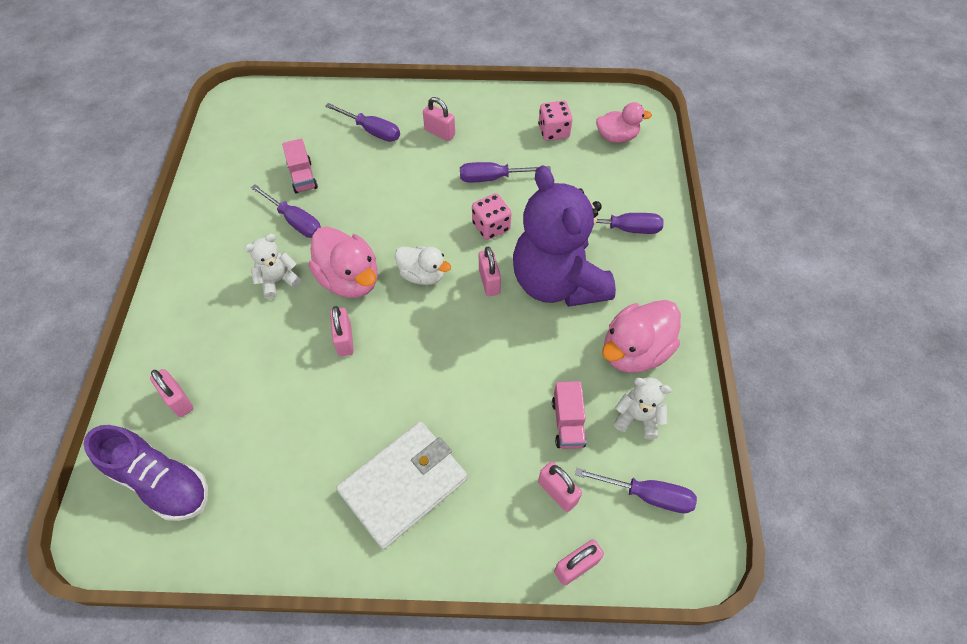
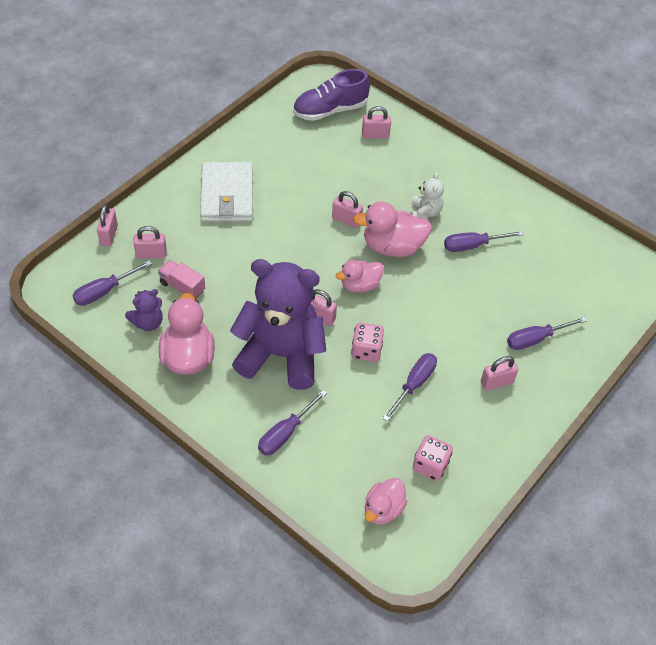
camera: 125 degrees right, 5 degrees down
pink truck [282,139,318,194] -> none
white duck [395,246,451,285] -> pink duck [336,260,384,293]
white teddy bear [614,377,671,439] -> purple teddy bear [125,289,163,331]

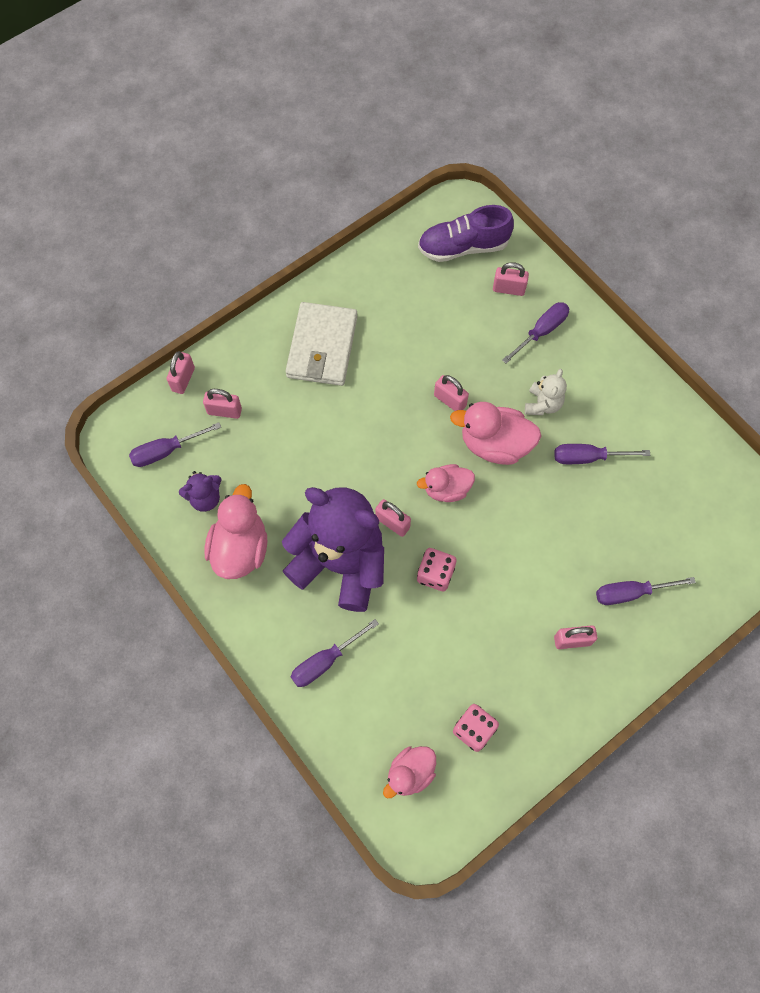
camera: 15 degrees right, 15 degrees up
pink truck [158,260,205,300] -> none
purple screwdriver [382,353,437,421] -> purple screwdriver moved to [502,302,570,364]

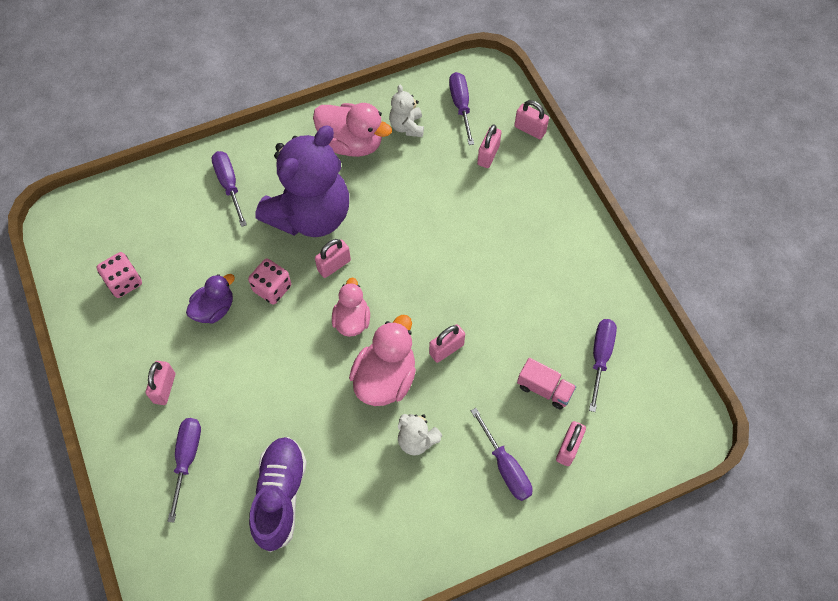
camera: 105 degrees right, 5 degrees down
purple teddy bear [179,471,222,512] -> white teddy bear [389,85,424,137]
white wallet [285,302,358,386] -> none
pink duck [383,746,436,798] -> none
purple shoe [418,205,514,262] -> purple shoe moved to [249,437,307,552]
purple screwdriver [554,444,650,464] -> purple screwdriver moved to [589,319,617,412]
none -> purple duck [186,274,235,324]
none -> pink truck [517,358,576,409]

